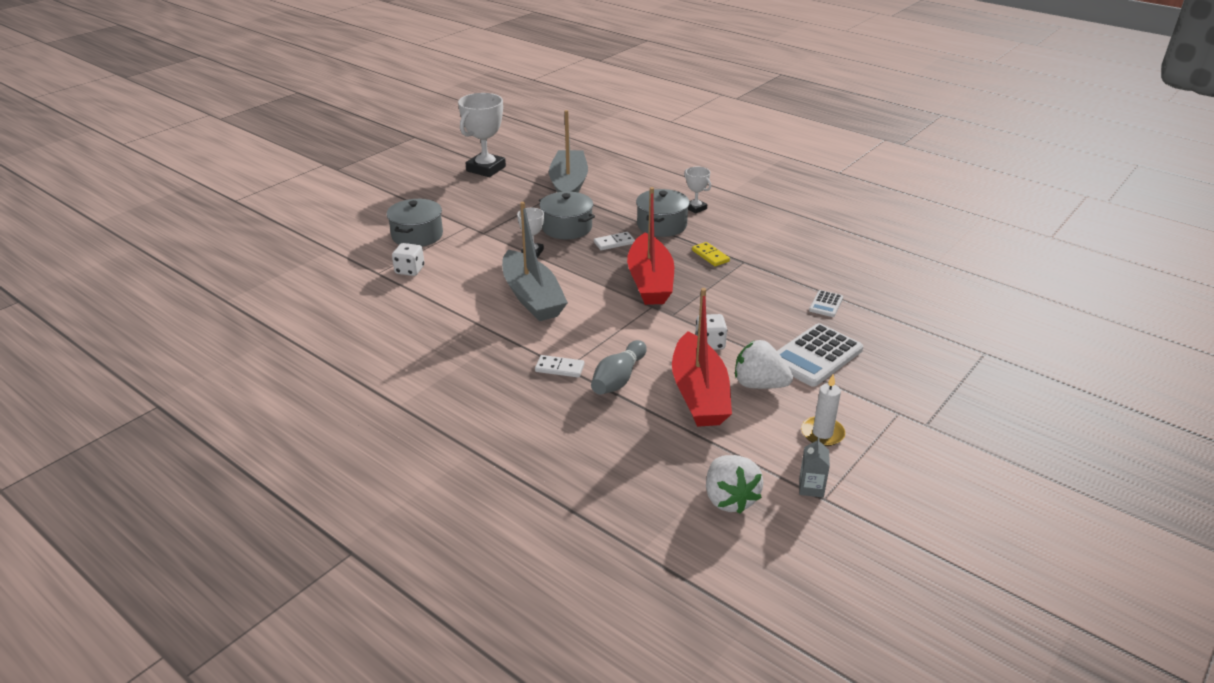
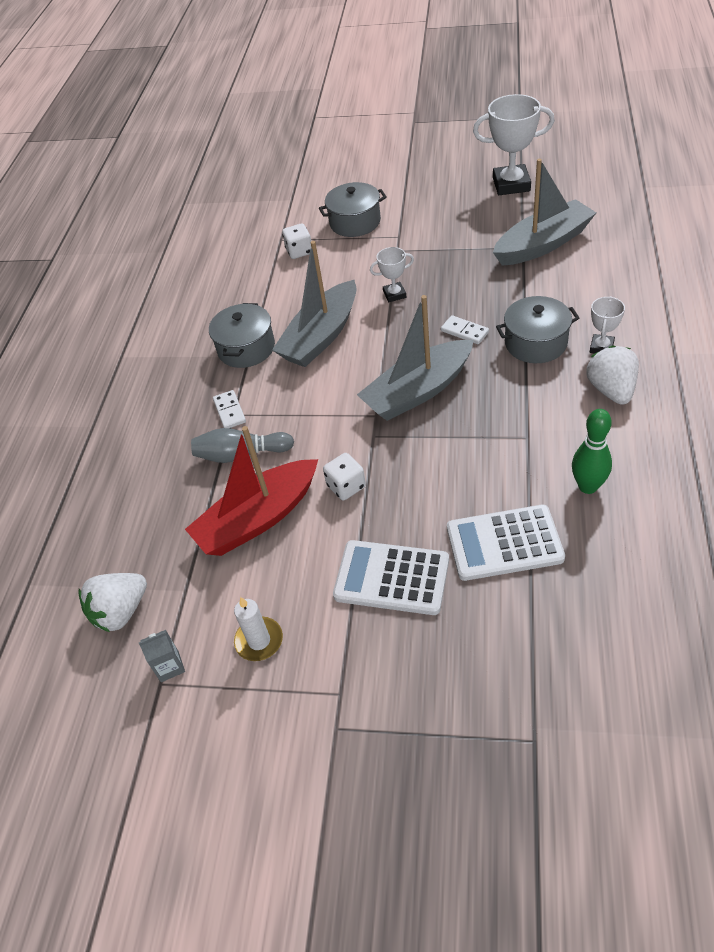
camera: 65 degrees right, 15 degrees up
grey pot [539,191,595,239] -> grey pot moved to [209,303,275,368]
red boat [627,187,674,305] -> grey boat [357,295,474,421]
yellow domino [692,242,730,266] -> none
white strawberry [735,340,793,389] -> white strawberry moved to [586,345,639,405]
white calculator [809,290,843,317] -> white calculator [447,505,565,581], size x2.06
none -> green bowling pin [572,409,612,494]

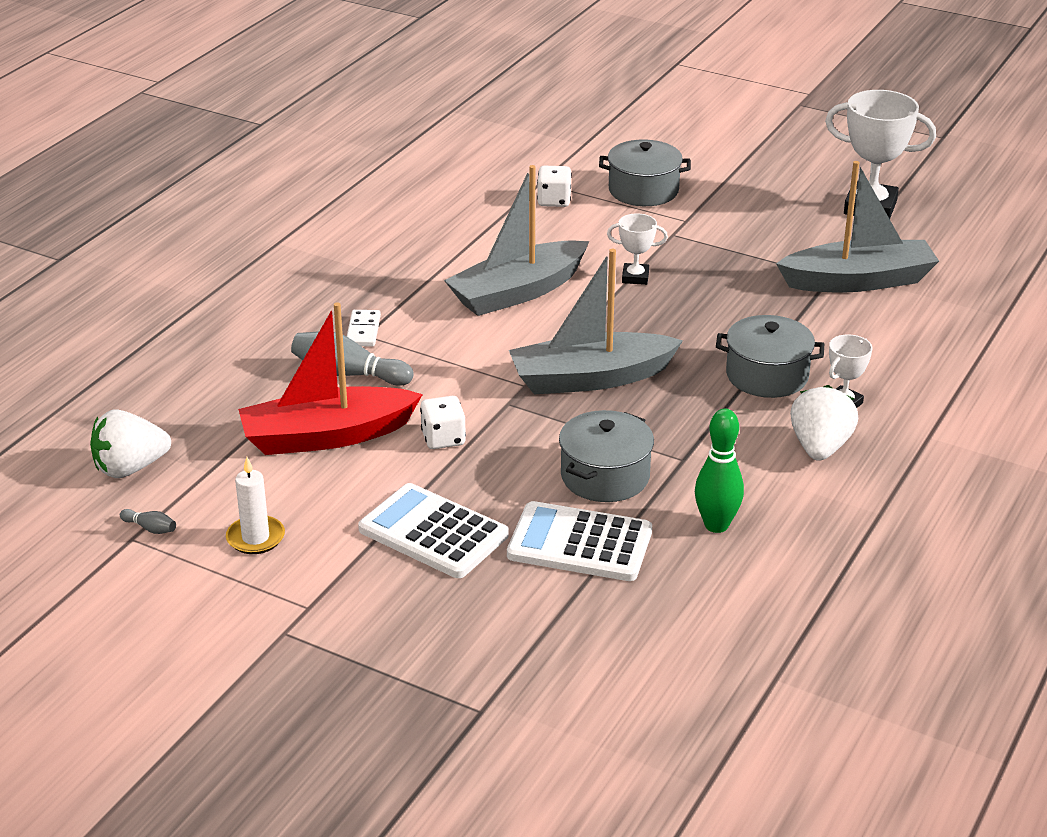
camera: 15 degrees right, 15 degrees down
grey carton [139,630,185,682] -> grey bowling pin [120,509,176,534]
grey pot [209,303,275,368] -> grey pot moved to [559,410,654,502]
white domino [441,315,489,344] -> none

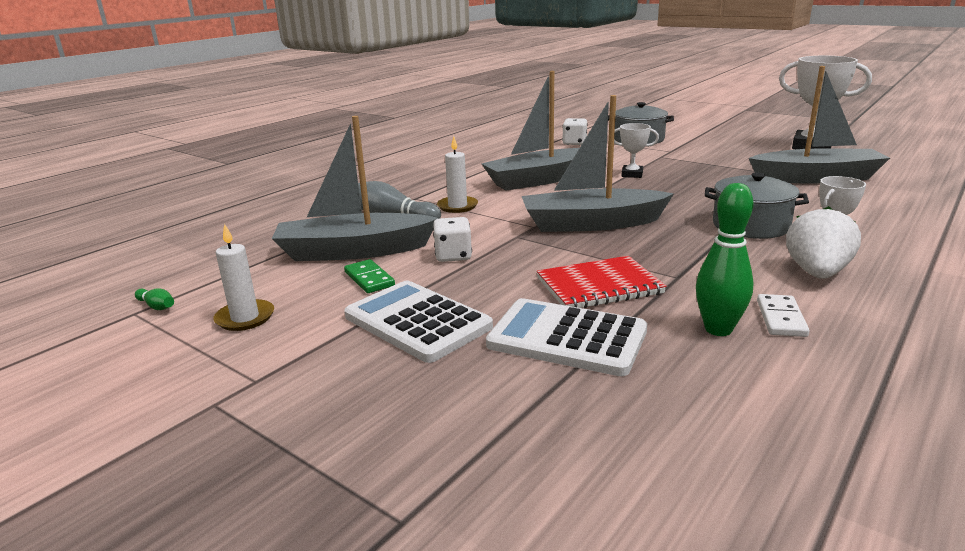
camera: 10 degrees right, 10 degrees down
white strawberry [90,410,171,478] -> none
grey bowling pin [120,509,176,534] -> green bowling pin [135,288,174,310]
red boat [238,302,423,455] -> grey boat [272,116,439,261]
white domino [347,310,381,347] -> white domino moved to [757,294,810,337]
grey pot [559,410,654,502] -> red notebook [537,256,666,308]
none -> green domino [344,259,395,293]
none -> white candle [437,136,478,213]

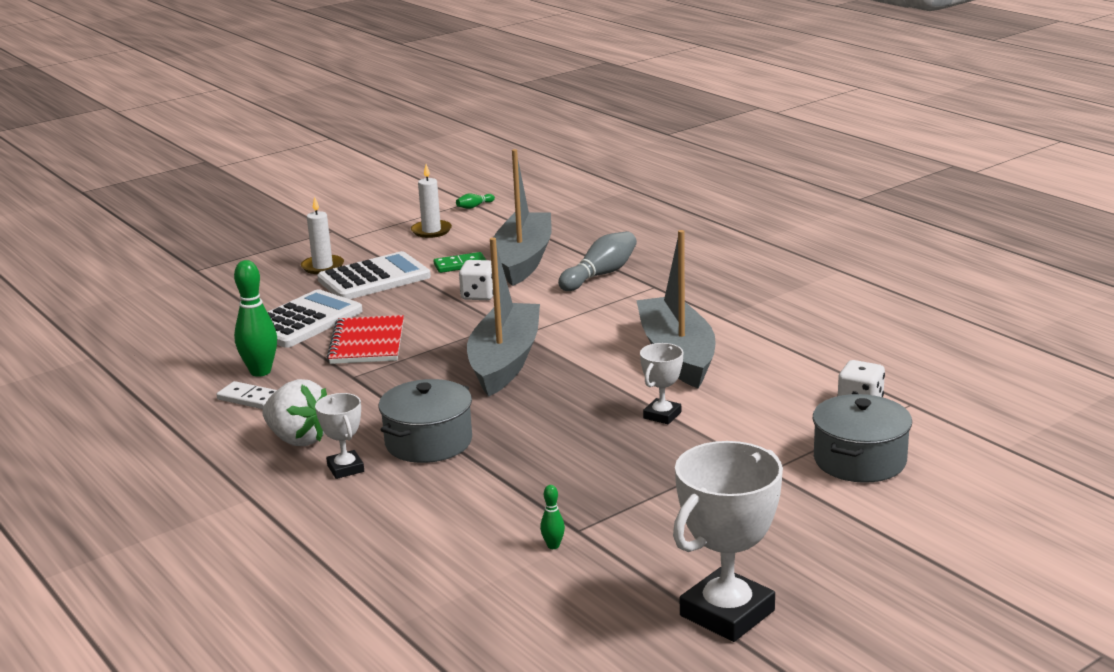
camera: 105 degrees right, 0 degrees up
white candle [437,136,478,213] -> white candle moved to [301,196,344,274]
grey boat [749,66,890,183] -> green bowling pin [540,485,565,549]

